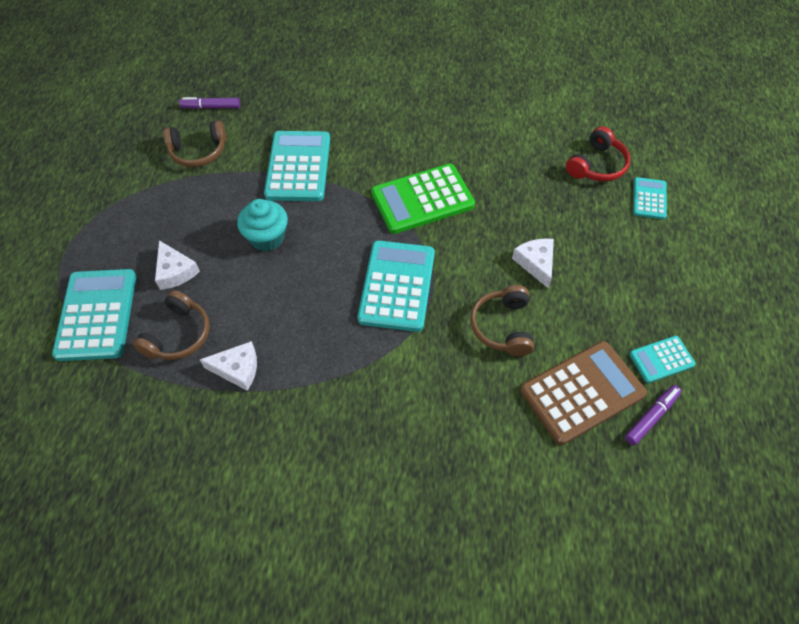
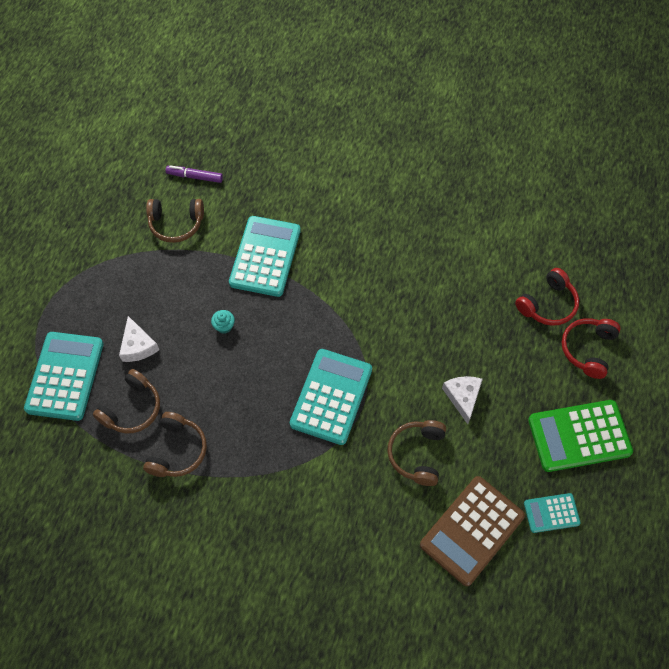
camera: 10 degrees right, 5 degrees up
white cheese [200,341,257,391] -> brown headphones [143,412,207,477]
turquoise cupcake [237,199,288,251] -> turquoise cupcake [211,310,235,333], size x0.52
green calculator [371,164,475,234] -> green calculator moved to [528,400,633,472]
brown calculator [520,341,647,445] -> brown calculator turned 150 degrees clockwise [420,476,525,586]
purple marker [625,385,681,445] -> none
turquoise calculator [633,177,667,219] -> red headphones [561,318,621,379]

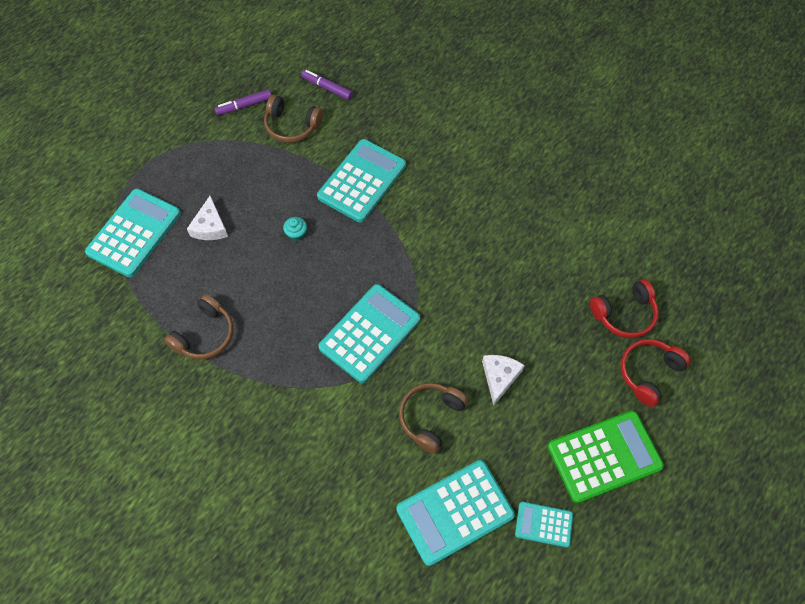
camera: 20 degrees right, 0 degrees up
brown headphones [93,369,160,434] -> none
brown calculator [420,476,525,586] -> turquoise calculator [397,460,515,566]
green calculator [528,400,633,472] -> green calculator turned 150 degrees clockwise [548,411,664,503]
none -> purple marker [214,90,271,115]

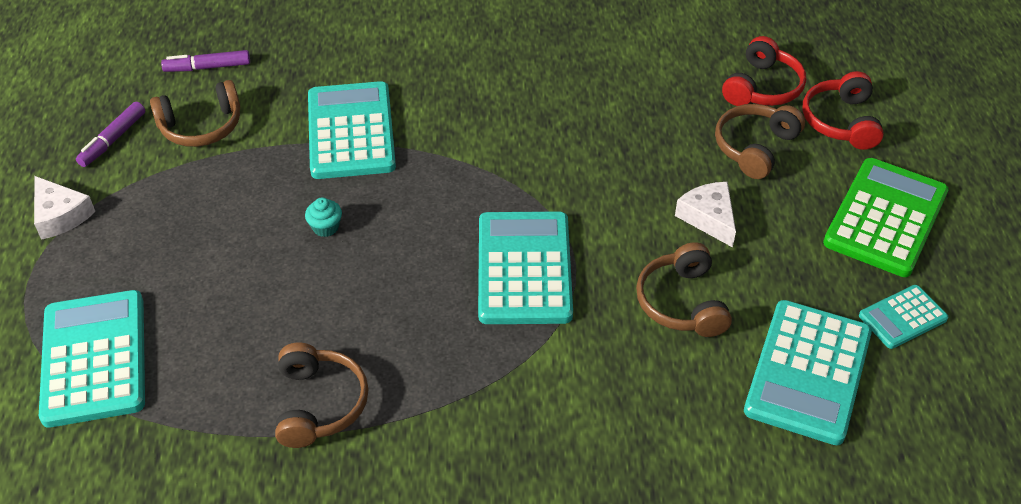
camera: 40 degrees left, 15 degrees down
white cheese [187,196,228,240] -> white cheese moved to [34,176,96,240]
none -> brown headphones [715,104,805,179]

